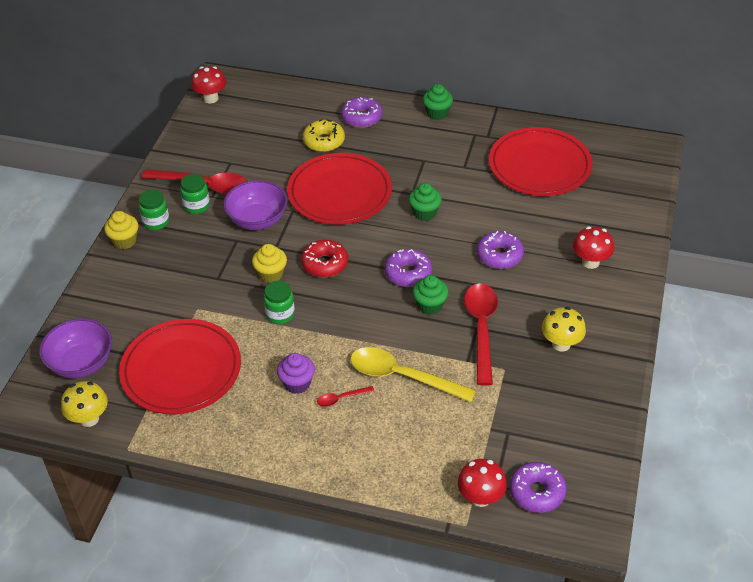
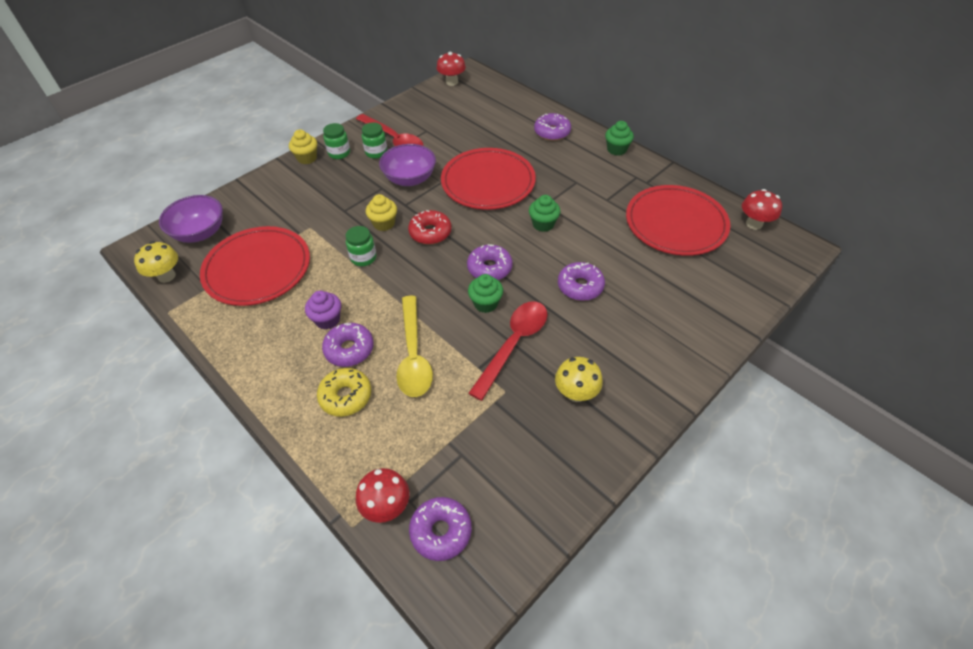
camera: 30 degrees right, 5 degrees up
yellow donut [303,119,345,152] -> yellow donut moved to [317,368,371,417]
red spoon [317,386,374,407] -> purple donut [322,323,374,367]
yellow spoon [350,347,476,402] -> yellow spoon turned 150 degrees counterclockwise [396,296,433,397]
red mushroom [573,226,614,269] -> red mushroom moved to [742,189,782,230]

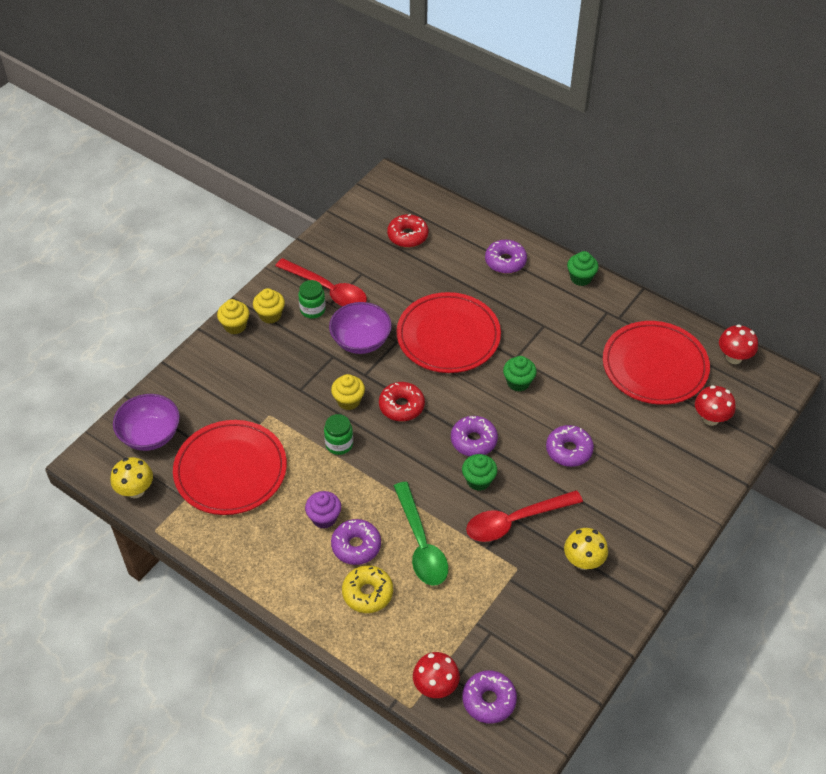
camera: 10 degrees left, 0 degrees up
green jar [323,123,350,159] -> yellow cupcake [253,288,285,324]
yellow spoon [396,296,433,397] -> green spoon [394,482,448,586]
red mushroom [436,52,466,86] -> red mushroom moved to [695,385,736,426]
red spoon [468,301,547,401] -> red spoon turned 135 degrees counterclockwise [466,490,583,542]
none -> red donut [387,214,429,248]

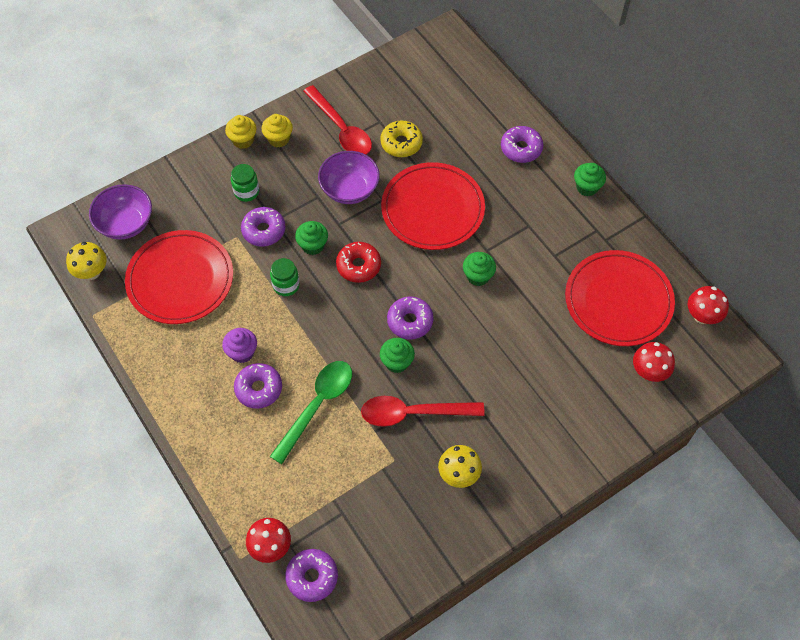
camera: 20 degrees right, 10 degrees up
green jar [298,280,326,318] -> green jar moved to [231,164,259,202]
yellow cupcake [331,374,365,410] -> green cupcake [295,221,328,255]
yellow donut [342,565,393,613] -> yellow donut moved to [380,121,423,157]
red donut [387,214,429,248] -> none
green spoon [394,482,448,586] -> green spoon turned 150 degrees counterclockwise [270,361,352,464]
purple donut [546,425,594,467] -> purple donut moved to [241,207,286,247]

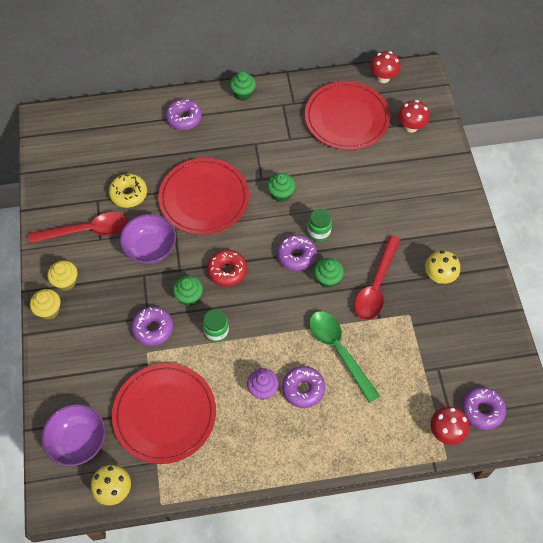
camera: 65 degrees left, 0 degrees up
green jar [231,164,259,202] -> green jar moved to [308,209,332,241]

